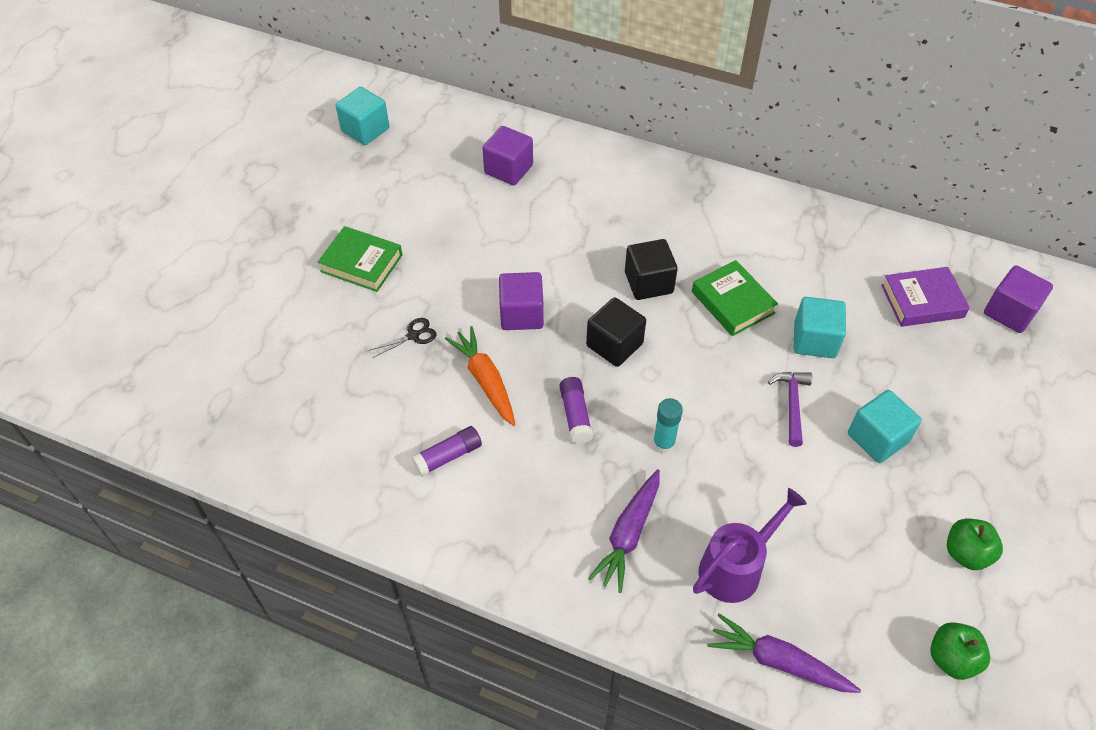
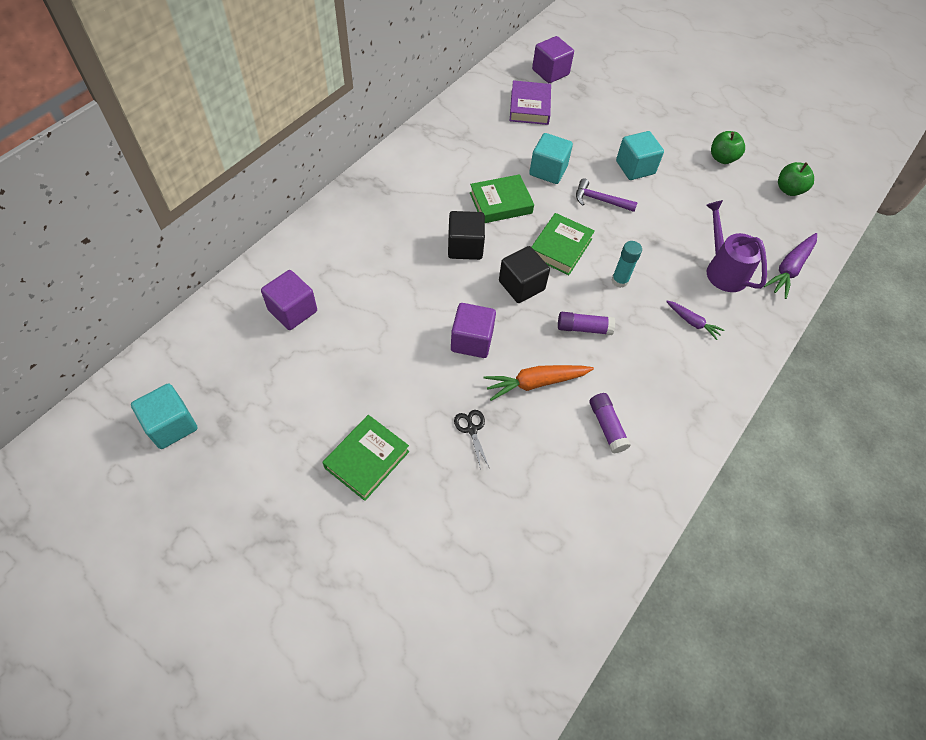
camera: 80 degrees left, 5 degrees up
purple carrot [588,469,660,593] -> purple carrot [666,301,724,340], size x0.60
none -> green book [532,213,595,275]

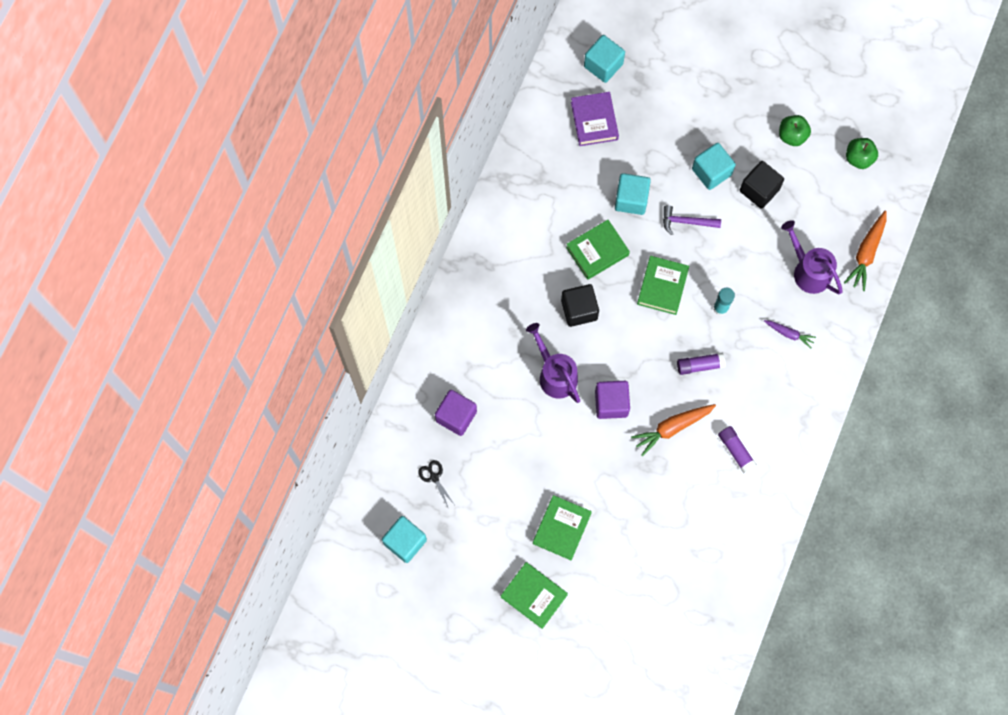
camera: 10 degrees left, 15 degrees up
black scissors [454,410,489,470] -> black scissors moved to [418,460,454,509]
black cube [499,246,550,303] -> black cube moved to [740,161,784,209]
purple cube [532,36,574,83] -> turquoise cube [584,35,625,83]
purple carrot [764,233,817,299] -> orange carrot [844,210,887,291]
none -> green book [501,562,568,629]
none -> purple watering can [526,323,580,403]

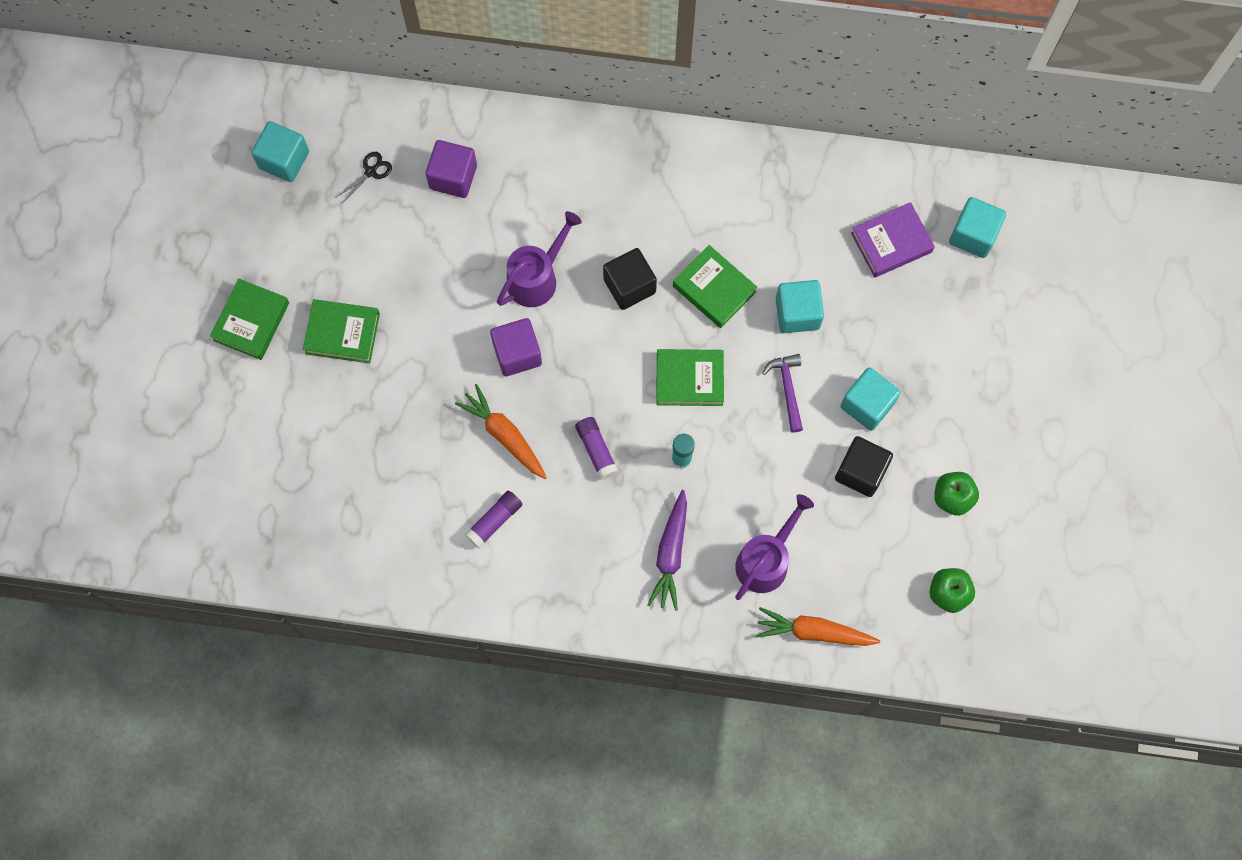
camera: 75 degrees right, 0 degrees up
purple carrot [764,320,816,348] -> purple carrot [647,490,687,611], size x1.66

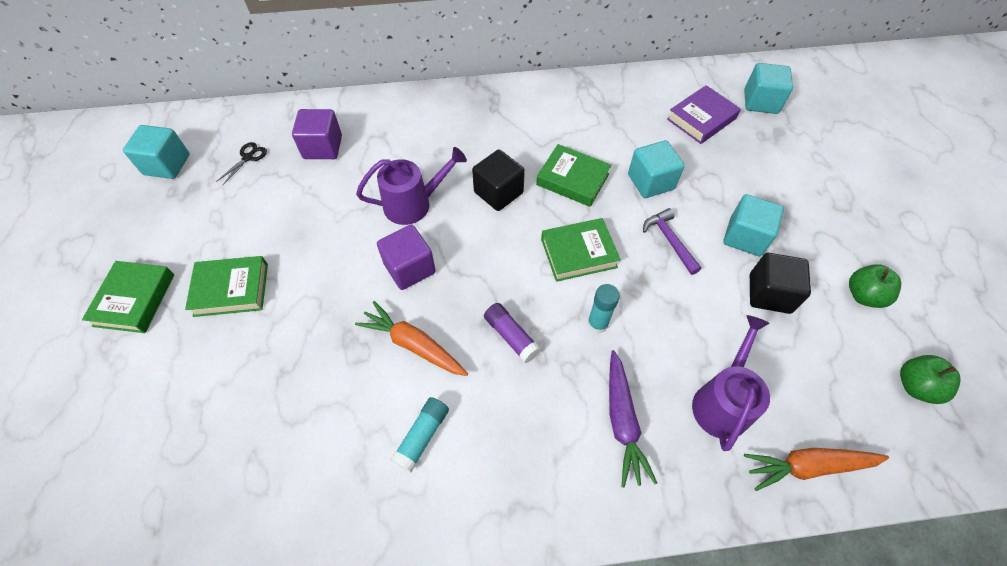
camera: 15 degrees left, 15 degrees down
purple glue stick [465,490,523,549] -> turquoise glue stick [391,397,449,473]
purple watering can [497,211,582,307] -> purple watering can turned 45 degrees clockwise [356,147,467,225]

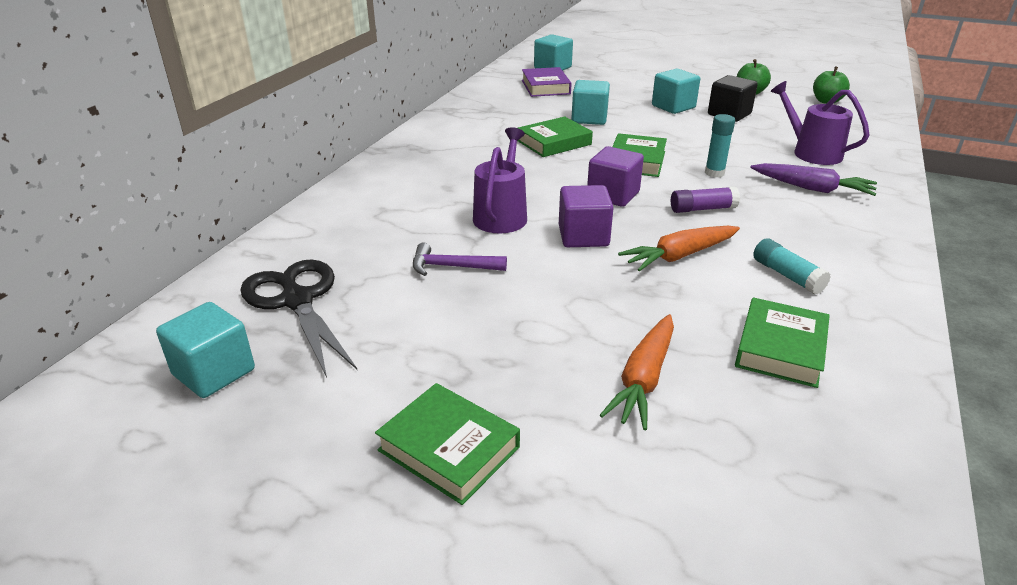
camera: 60 degrees left, 25 degrees down
green book [185,256,268,317] -> green book moved to [735,297,830,388]
black scissors [216,142,267,185] -> black scissors [240,260,357,377], size x2.27
purple cube [292,109,342,159] -> purple cube moved to [587,146,644,207]
black cube [472,149,525,211] -> none
purple hammer [643,208,702,275] -> purple hammer moved to [413,243,507,276]
orange carrot [744,448,889,491] -> orange carrot moved to [600,314,674,430]

